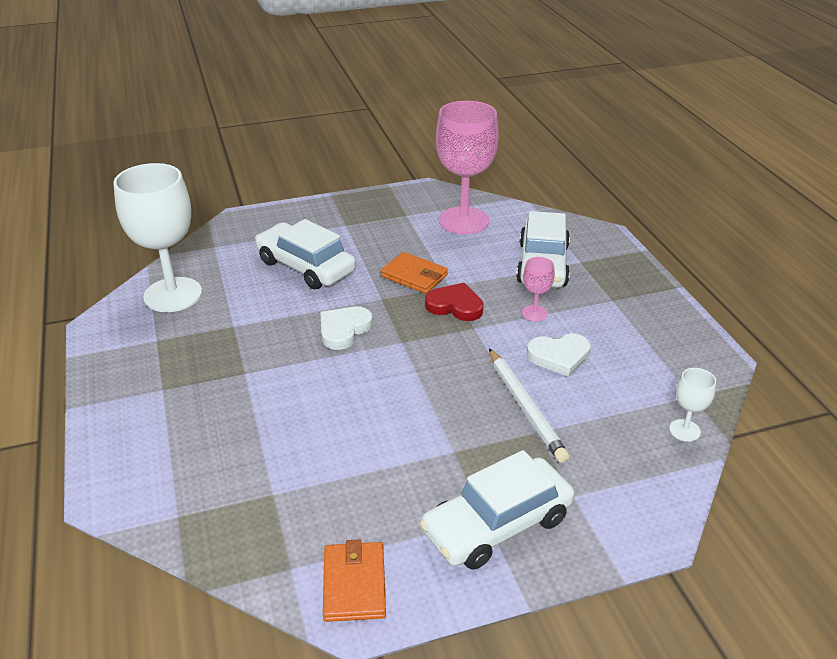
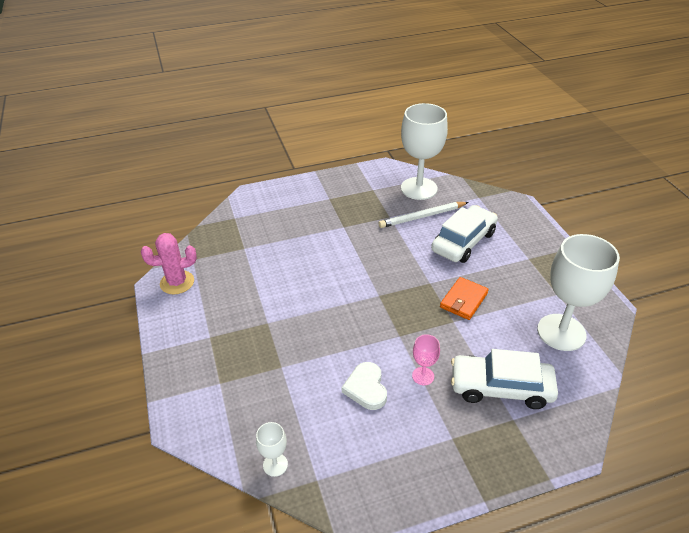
camera: 90 degrees right, 5 degrees up
white heart [320,307,373,350] -> none
orange wallet [323,539,386,622] -> pink cactus [141,233,197,294]
white car [420,450,574,570] -> none
red heart [425,283,484,321] -> none
pink goblet [436,101,499,234] -> white goblet [537,234,620,351]
white pencil [489,348,569,463] -> white pencil moved to [379,202,469,228]

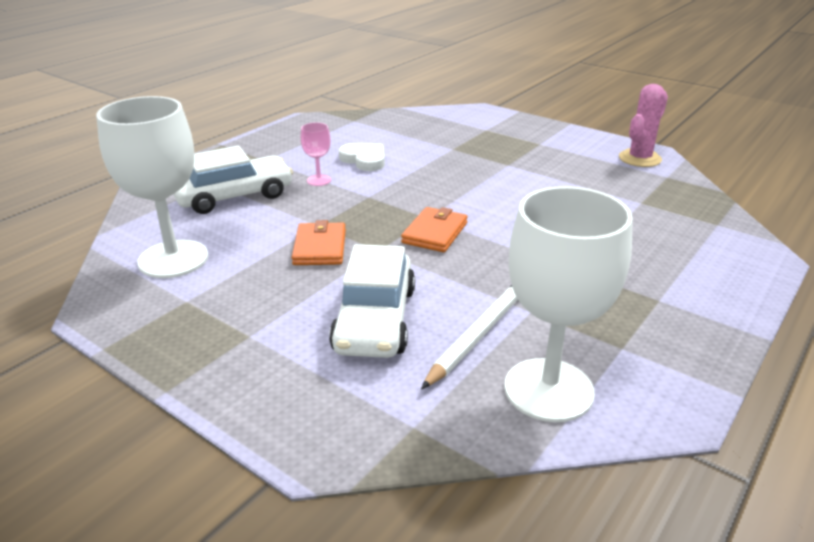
camera: 145 degrees right, 10 degrees down
white goblet [256,422,288,477] -> none
none -> orange wallet [401,207,467,252]

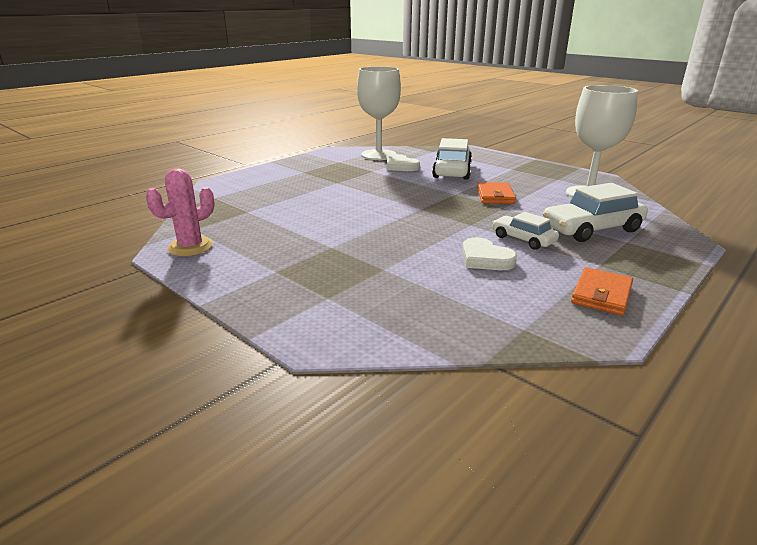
camera: 175 degrees left, 5 degrees down
pink goblet [301,122,331,186] -> white car [492,212,559,250]
orange wallet [401,207,467,252] -> orange wallet moved to [571,267,633,315]
white pencil [421,285,518,389] -> white heart [387,154,420,171]

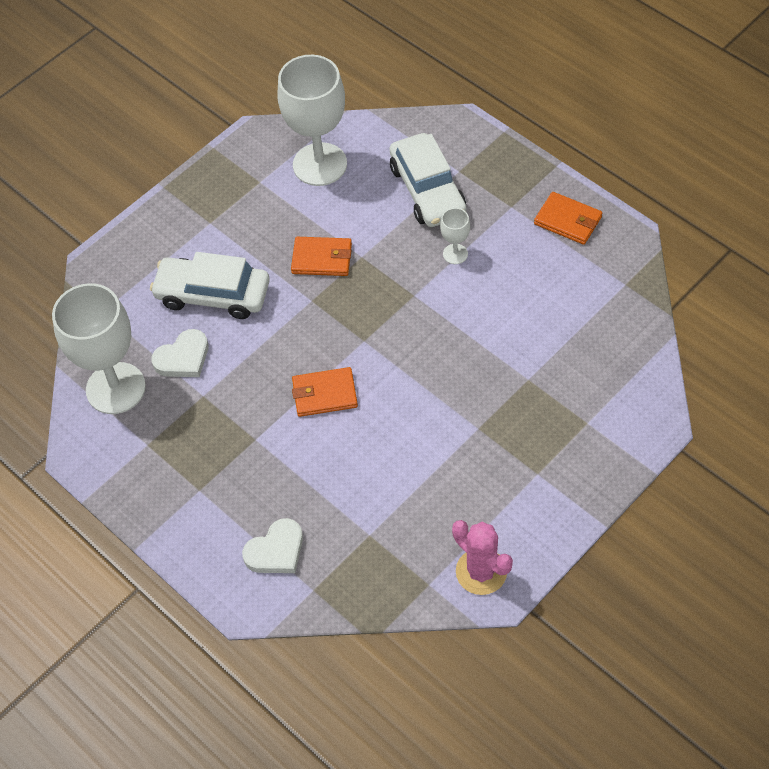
camera: 85 degrees left, 30 degrees up
white heart [462,237,517,270] -> white heart moved to [242,518,303,573]
white car [492,212,559,250] -> white goblet [440,208,470,264]
none -> orange wallet [292,367,358,417]

